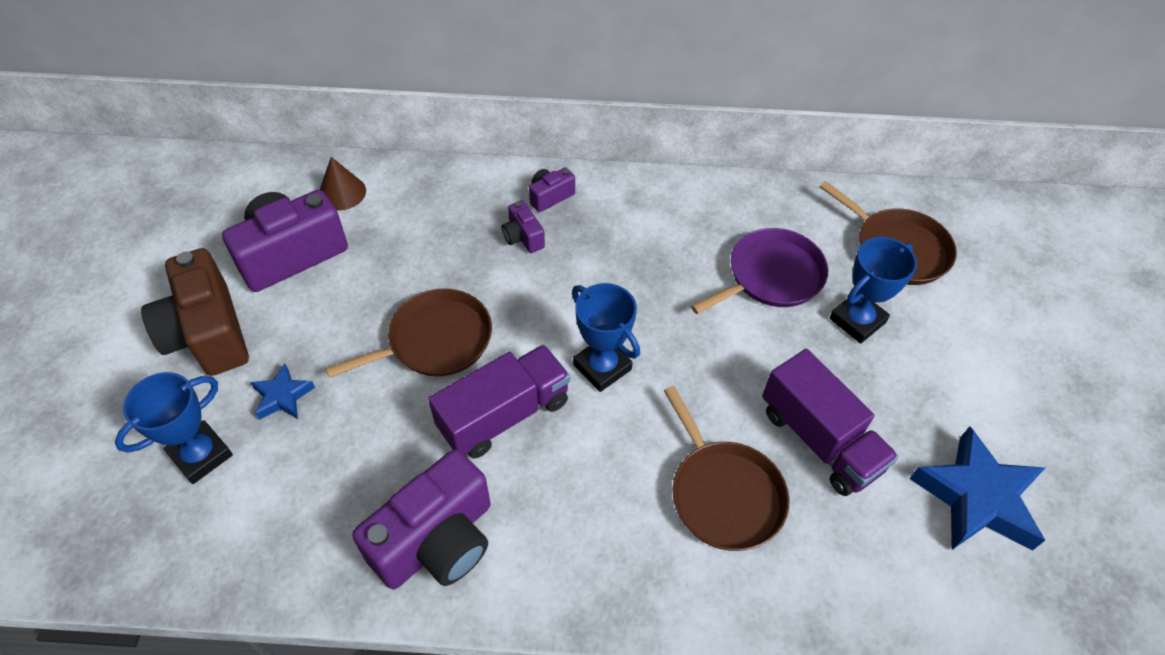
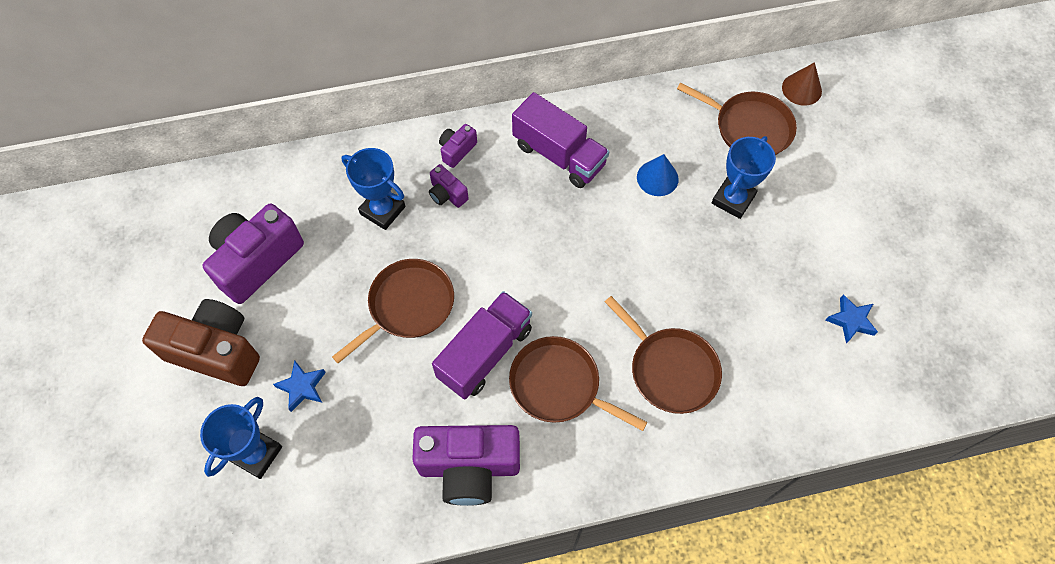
camera: 15 degrees left, 10 degrees up
brown camera [141,248,249,376] -> brown camera turned 150 degrees clockwise [142,299,260,386]
brown cone [320,157,366,210] -> brown cone moved to [782,62,822,106]
purple camera [352,449,490,589] -> purple camera turned 60 degrees clockwise [412,425,520,506]
blue trophy [572,283,640,392] -> blue trophy moved to [342,148,406,230]
purple pan [691,228,828,314] -> blue cone [637,154,679,196]
purple truck [762,349,899,496] -> purple truck moved to [512,92,609,188]
blue star [909,426,1045,550] -> blue star [825,294,878,344], size x0.51
none -> brown pan [509,336,647,431]

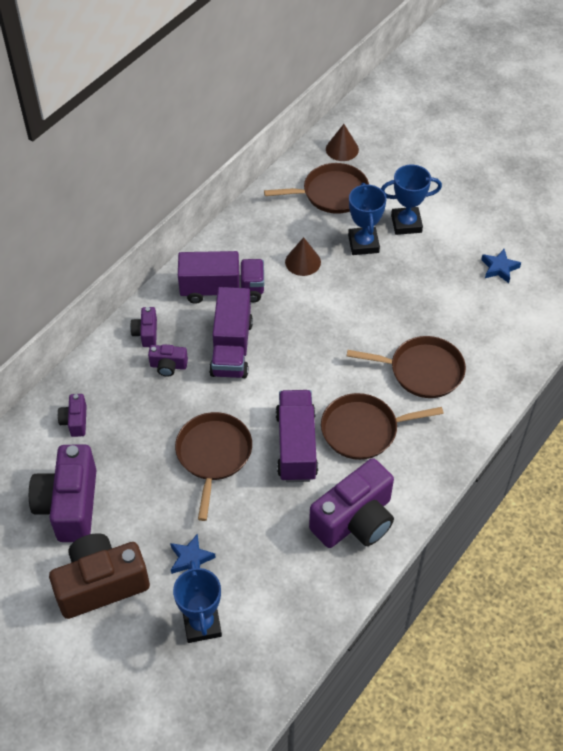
camera: 40 degrees left, 10 degrees down
blue trophy [342,148,406,230] -> blue trophy moved to [381,165,442,235]
blue cone [637,154,679,196] -> brown cone [285,237,321,276]
none -> purple camera [58,394,86,437]
none -> purple truck [209,287,253,378]

